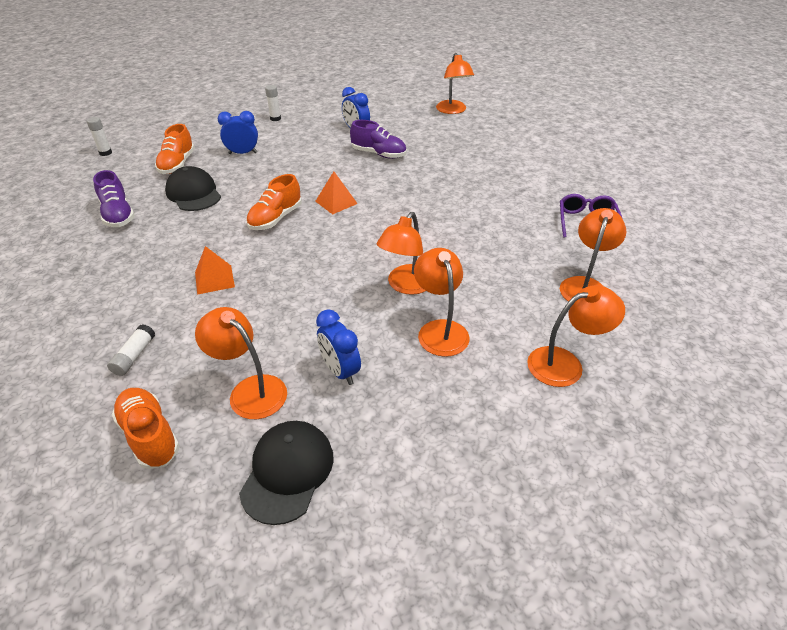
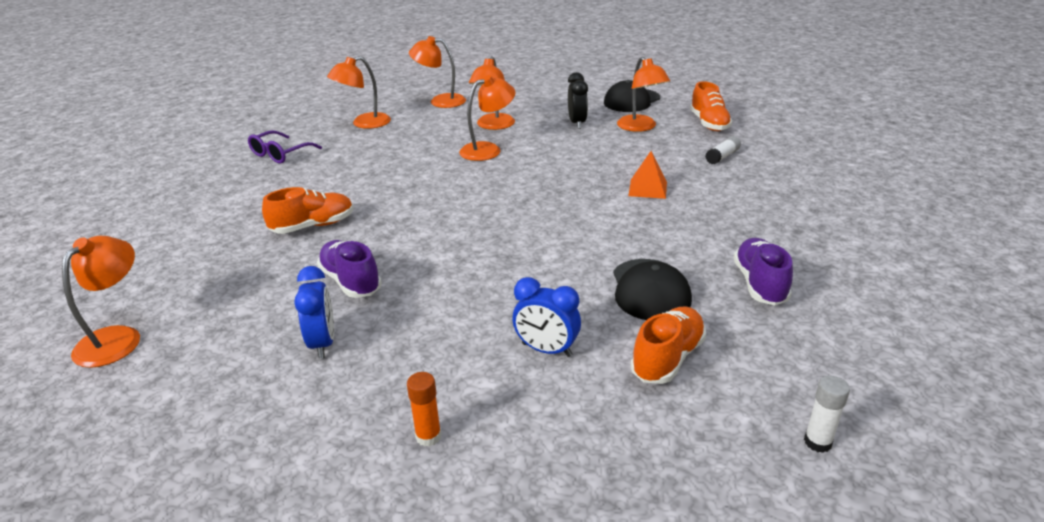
camera: 150 degrees left, 10 degrees down
orange shoe [246,174,302,230] -> orange shoe moved to [262,187,354,234]
white glue stick [265,85,281,121] -> orange glue stick [407,372,442,446]
orange pyramid [315,171,358,214] -> none
blue clock [316,309,361,385] -> black clock [568,72,588,129]

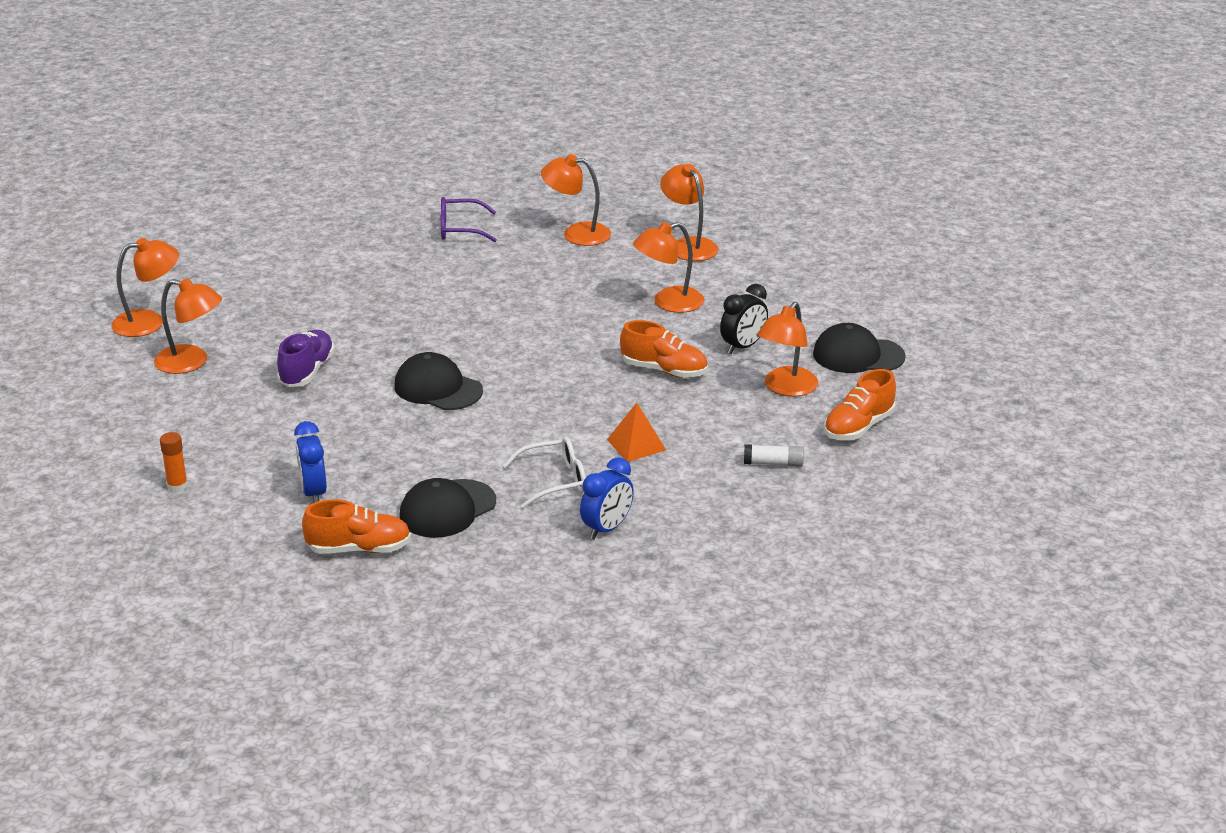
camera: 50 degrees right, 0 degrees up
orange shoe [262,187,354,234] -> orange shoe moved to [620,320,708,378]
blue clock [294,266,334,359] -> blue clock moved to [580,457,634,539]
orange lamp [459,75,515,161] -> orange lamp moved to [154,278,222,374]
purple shoe [733,238,793,305] -> none
white glue stick [804,376,850,453] -> none
none -> black cap [394,352,483,410]
none -> white glasses [503,437,586,509]

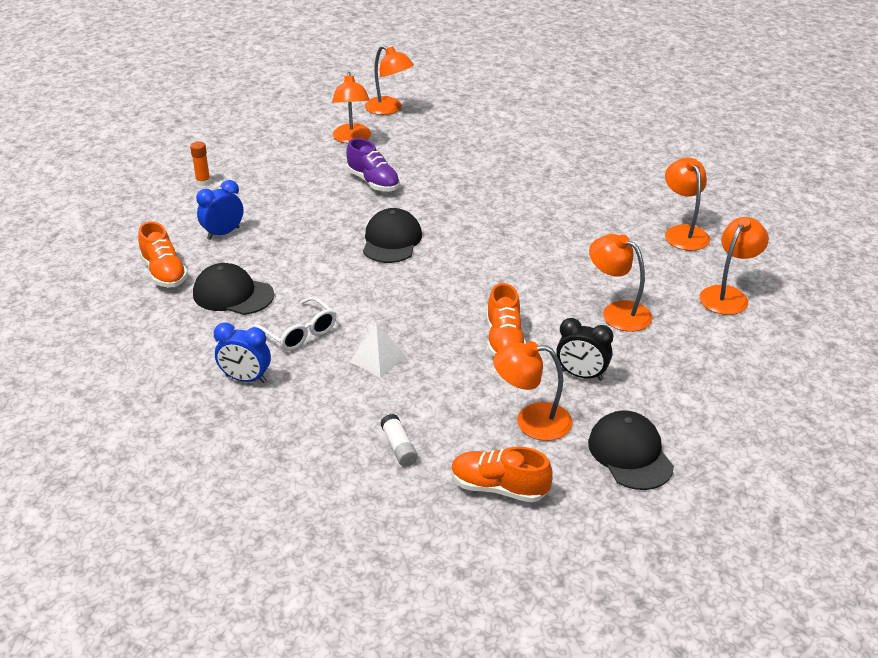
camera: 65 degrees right, 5 degrees up
purple shoe [277,330,335,387] -> purple shoe turned 60 degrees clockwise [346,138,400,191]
purple glasses [441,197,497,242] -> none
orange pyramid [607,403,666,462] -> white pyramid [350,323,406,378]

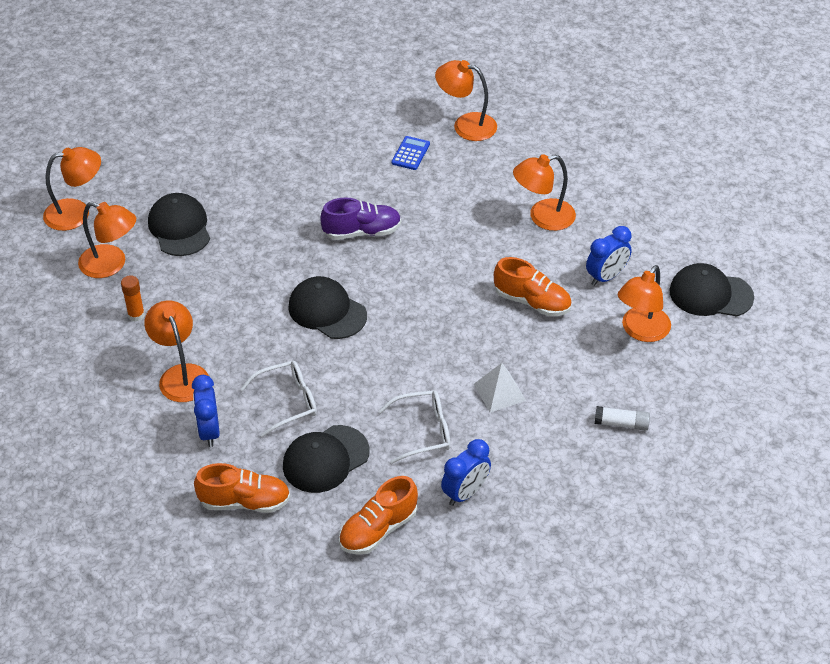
camera: 60 degrees left, 10 degrees up
orange glue stick [190,141,211,186] -> orange glue stick moved to [121,276,145,322]
purple shoe [346,138,400,191] -> purple shoe moved to [320,197,401,240]
orange shoe [451,447,553,502] -> orange shoe moved to [339,476,418,555]
black clock [556,318,613,381] -> blue clock [586,226,632,286]
orange lamp [699,217,769,315] -> orange lamp moved to [144,301,209,402]
none -> black cap [148,193,210,256]
none -> white glasses [240,360,317,437]
none -> blue calculator [391,136,430,170]

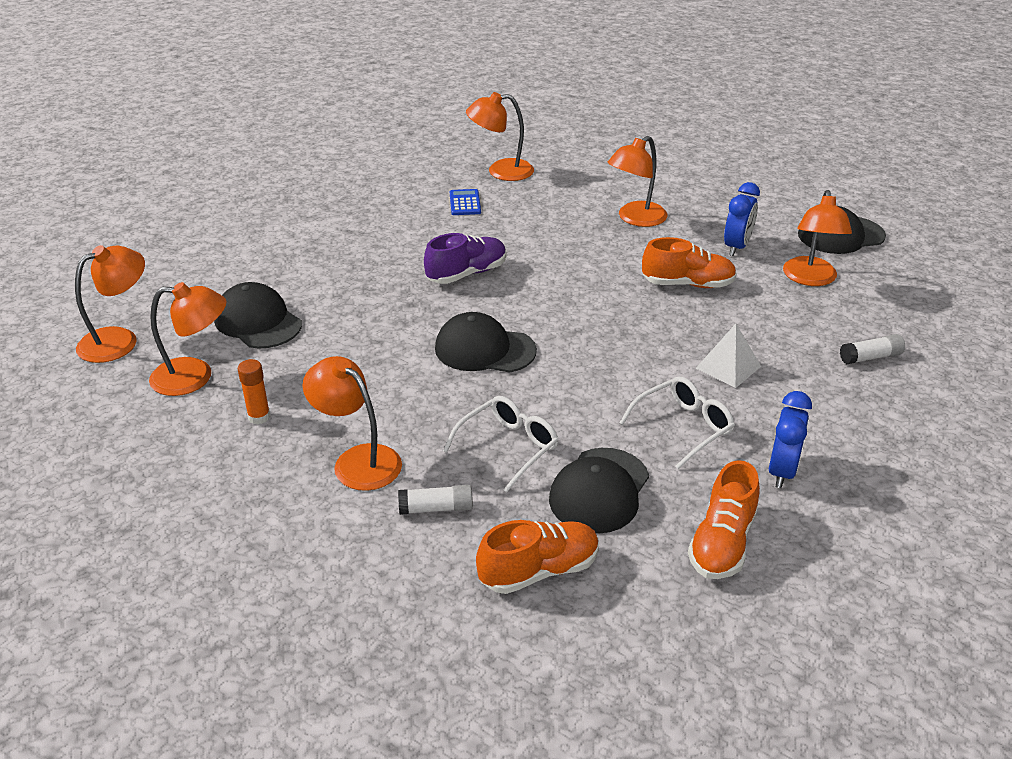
camera: 25 degrees left, 10 degrees down
blue clock [192,375,220,447] -> white glue stick [398,485,473,515]

